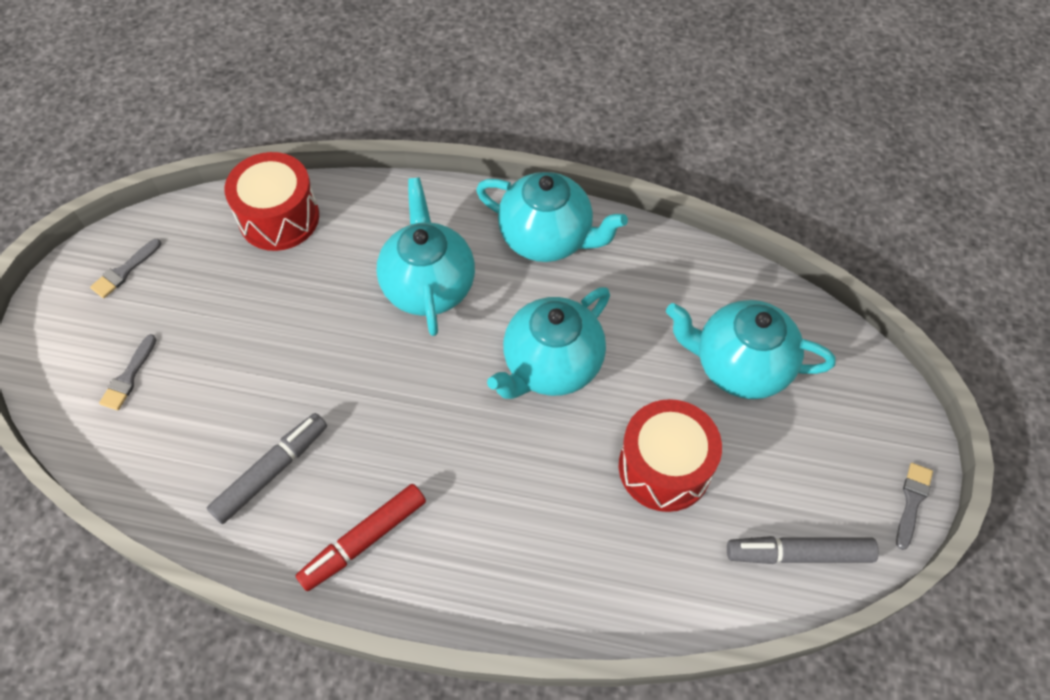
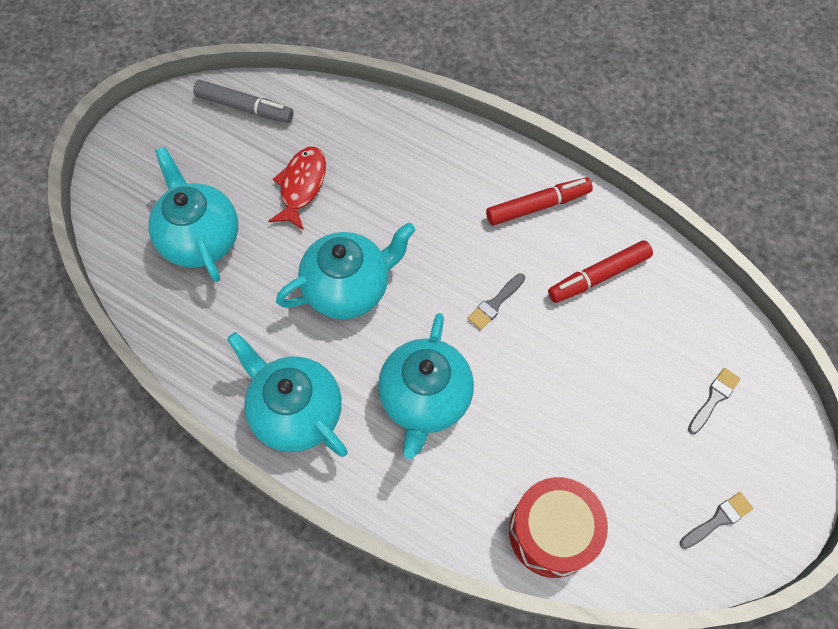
camera: 160 degrees left, 5 degrees up
grey marker [207,413,327,524] -> red marker [548,240,653,303]
red drum [619,399,722,512] -> red fish [268,147,326,230]
turquoise teapot [666,300,836,399] -> turquoise teapot turned 150 degrees counterclockwise [148,147,238,282]
grey brush [896,463,933,550] -> grey brush moved to [467,273,525,330]

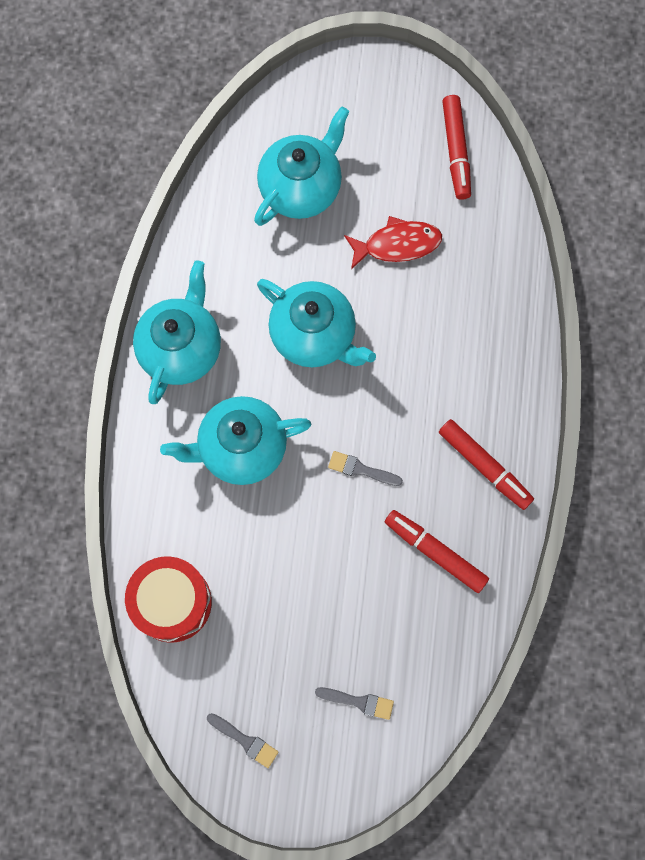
camera: 65 degrees right, 10 degrees up
grey marker [193,80,293,123] -> red marker [442,95,471,200]

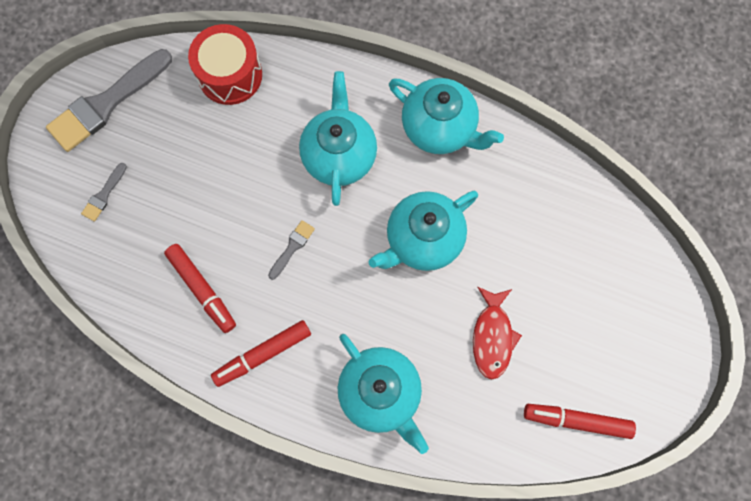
camera: 105 degrees right, 0 degrees up
grey brush [207,713,279,768] -> grey brush [46,49,172,152], size x2.23
turquoise teapot [254,106,350,226] -> turquoise teapot moved to [338,334,429,454]
red marker [385,510,489,593] -> red marker turned 90 degrees clockwise [164,244,236,333]

